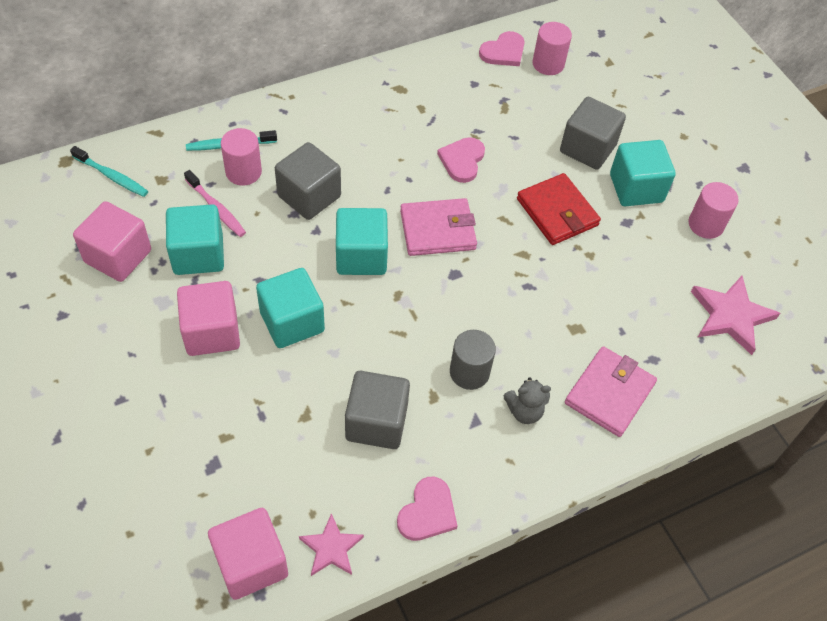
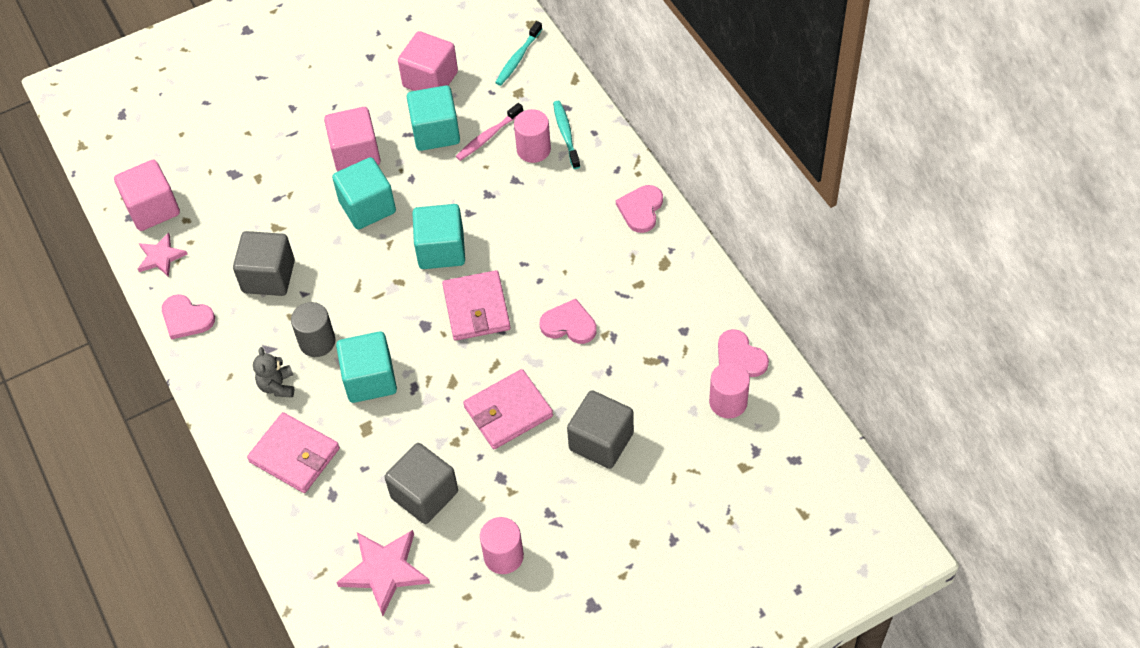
camera: 95 degrees right, 0 degrees up
grey cube [275,142,341,220] -> grey cube moved to [385,443,458,524]
red wallet [517,173,601,245] -> pink wallet [463,369,553,449]
turquoise cube [610,140,676,206] -> turquoise cube moved to [336,331,397,403]
none -> pink heart [616,185,663,233]

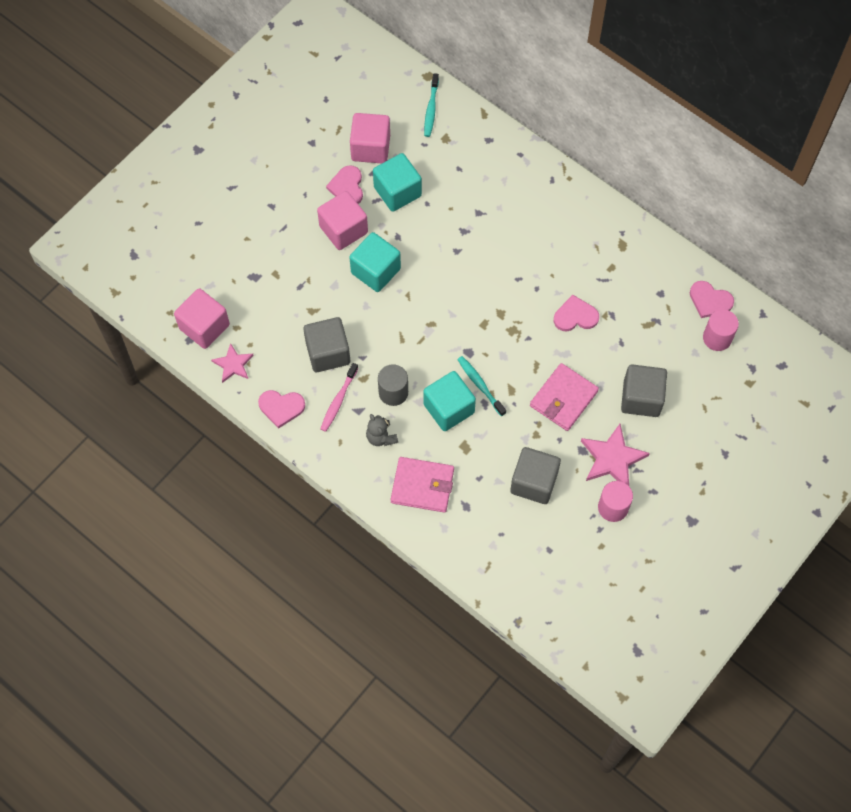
camera: 25 degrees left, 10 degrees up
pink star [336,530,430,616] -> pink star moved to [581,424,650,486]
turquoise cube [412,204,465,269] -> none
pink wallet [442,270,511,341] -> none
pink toothbrush [456,103,523,161] -> pink toothbrush moved to [320,363,358,432]
pink cylinder [514,109,551,163] -> none
turquoise toothbrush [553,101,580,169] -> turquoise toothbrush moved to [457,356,506,416]
pink heart [616,185,663,233] -> pink heart moved to [326,165,363,204]

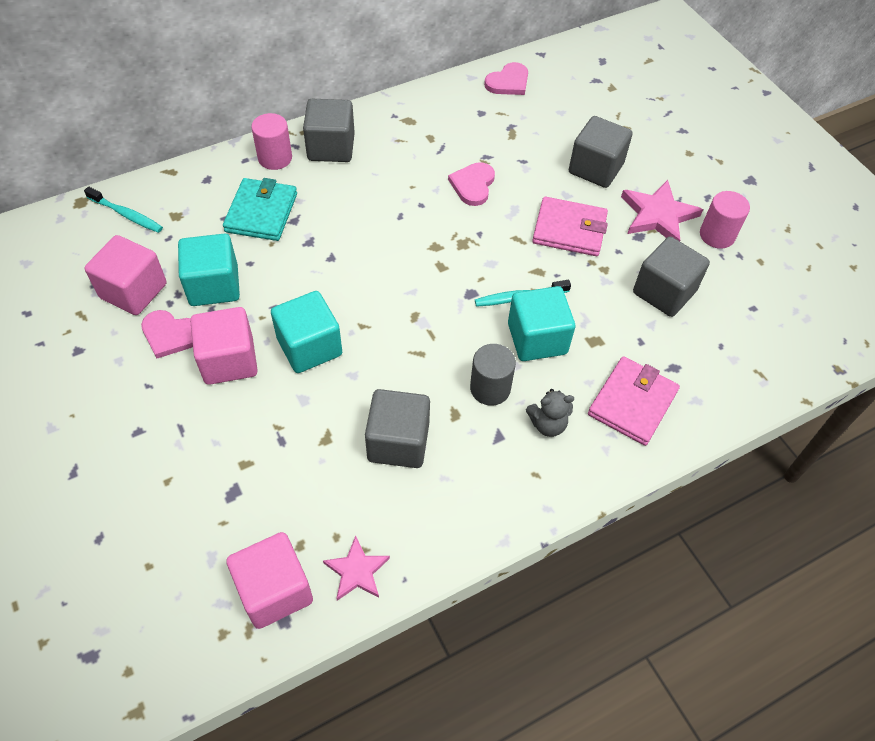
camera: 70 degrees left, 10 degrees down
pink heart [258,390,305,429] -> none
pink toothbrush [320,363,358,432] -> none
pink wallet [530,363,599,431] -> pink wallet turned 45 degrees counterclockwise [532,197,608,256]
pink cylinder [703,309,739,351] -> pink cylinder moved to [251,113,292,170]
none -> turquoise wallet [223,178,297,241]
none -> grey cube [303,99,355,162]

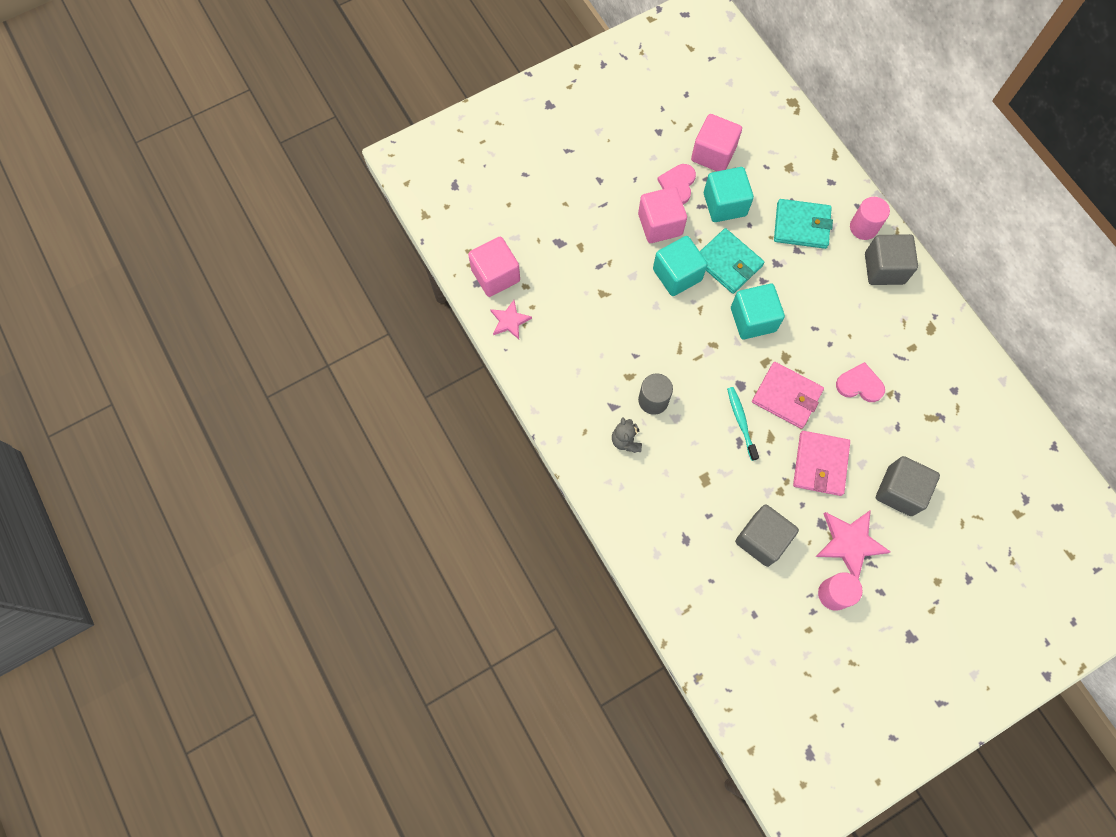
camera: 90 degrees right, 15 degrees up
turquoise toothbrush [84,187,163,233] -> none
grey cube [365,389,430,468] -> none
pink heart [484,62,528,95] -> none
turquoise cube [508,286,575,361] -> turquoise cube moved to [731,284,785,339]
pink wallet [588,356,680,446] -> pink wallet moved to [752,362,824,429]
none -> turquoise wallet [700,228,764,294]

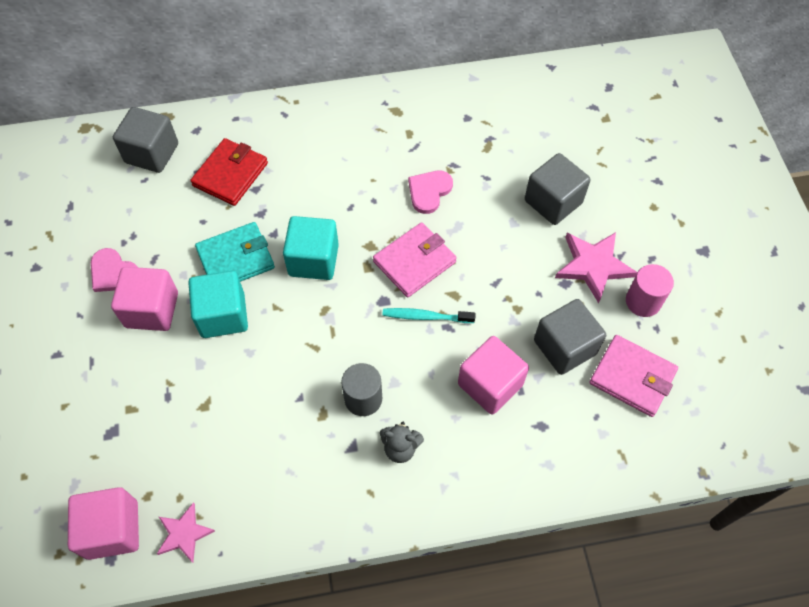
camera: 70 degrees left, 10 degrees down
pink cube [691,114,742,171] -> pink cube moved to [458,336,529,414]
turquoise cube [704,167,754,222] -> none
turquoise wallet [774,199,833,249] -> red wallet [190,138,268,206]
pink wallet [793,431,850,496] -> pink wallet moved to [589,335,678,417]
pink cylinder [850,197,890,240] -> none
grey cube [865,234,918,285] -> grey cube moved to [113,107,178,173]

